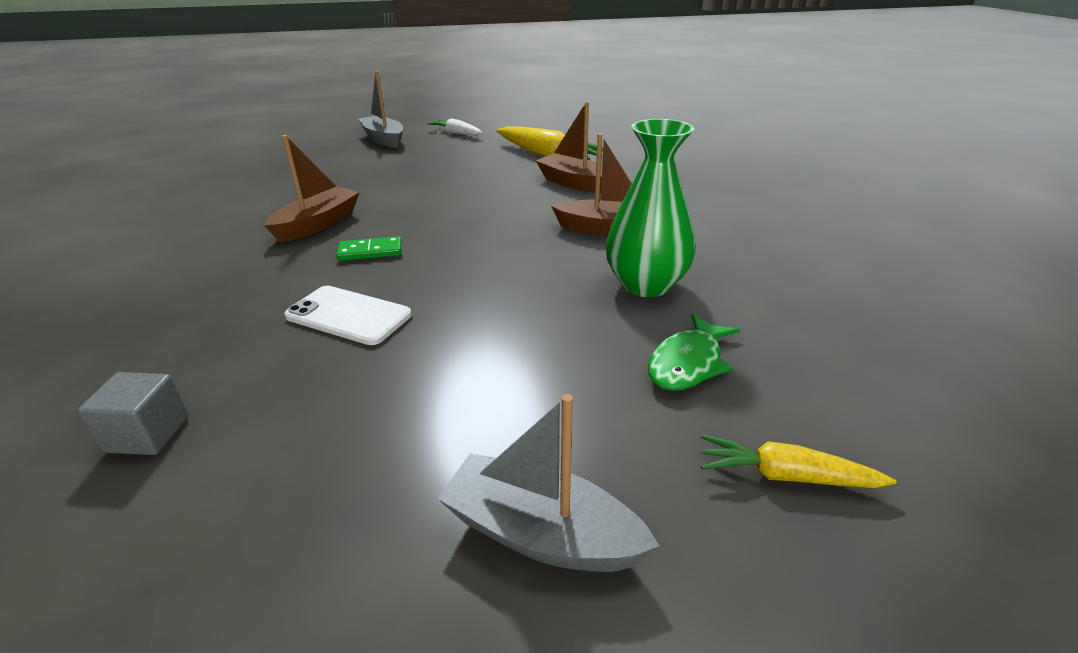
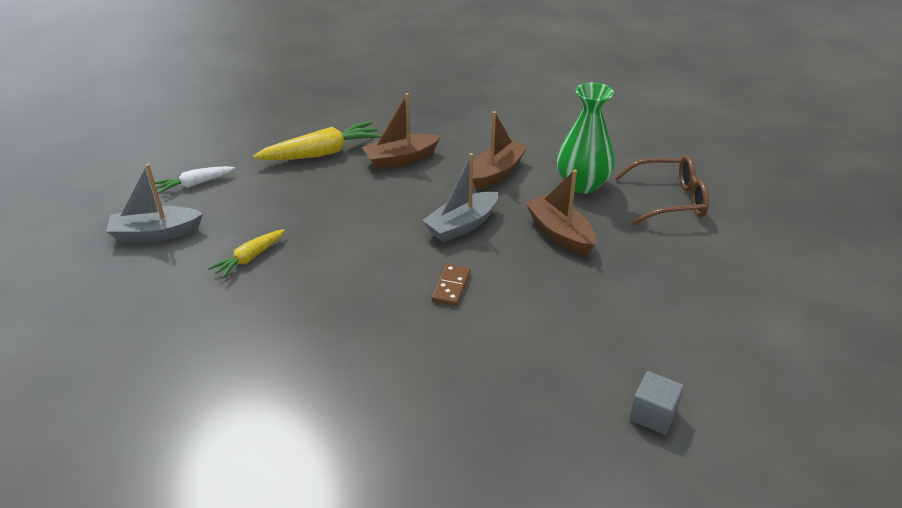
camera: 65 degrees left, 5 degrees up
brown boat [264,135,360,243] -> brown boat moved to [526,170,596,255]
white phone [284,286,412,345] -> none
green domino [336,236,402,261] -> brown domino [431,264,471,306]
grey boat [438,394,660,572] -> grey boat moved to [422,153,498,242]
green fish [648,314,740,391] -> brown glasses [614,155,709,225]
yellow carrot [701,435,896,488] -> yellow carrot moved to [208,229,285,278]

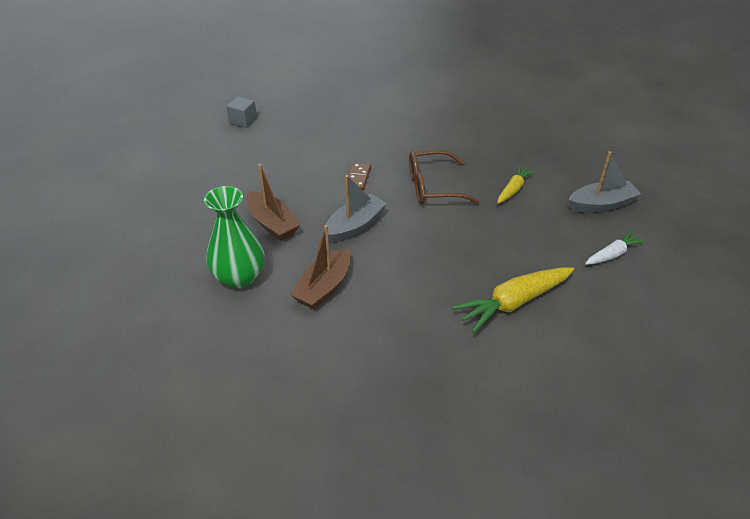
camera: 175 degrees right, 5 degrees up
brown boat [362,93,440,170] -> none
brown glasses [614,155,709,225] -> brown glasses moved to [409,150,480,204]

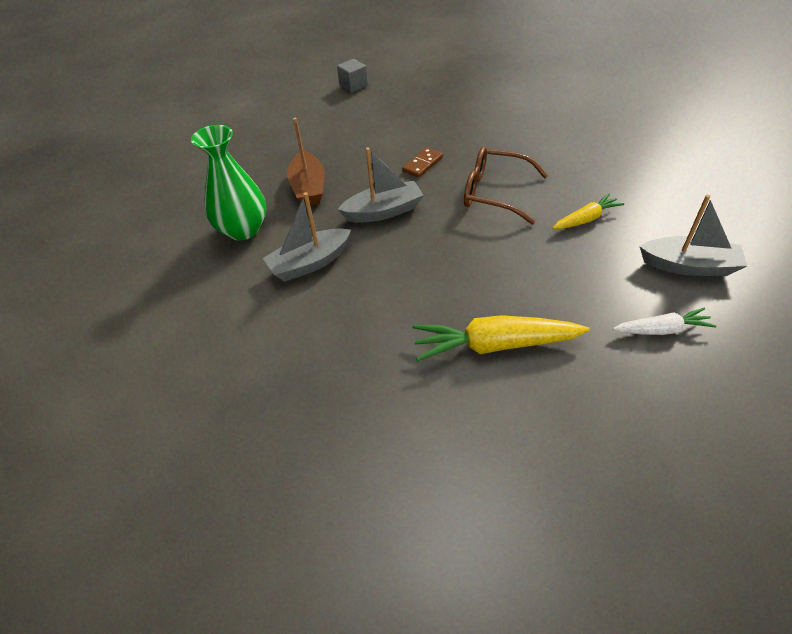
camera: 30 degrees right, 5 degrees up
brown boat [290,225,351,309] -> grey boat [263,192,351,282]

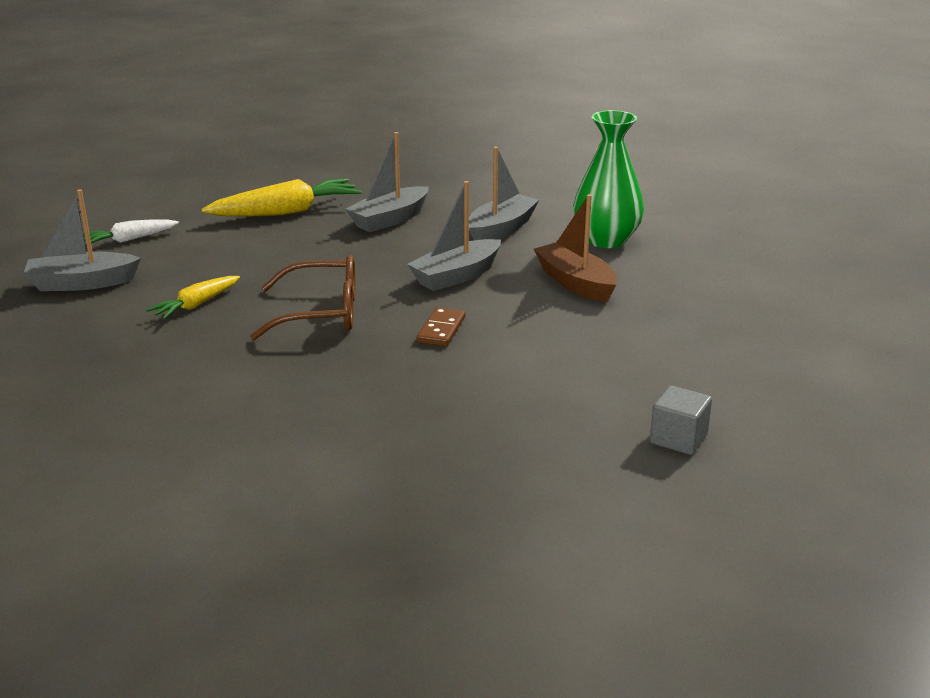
camera: 155 degrees right, 20 degrees down
none -> grey boat [346,132,429,232]

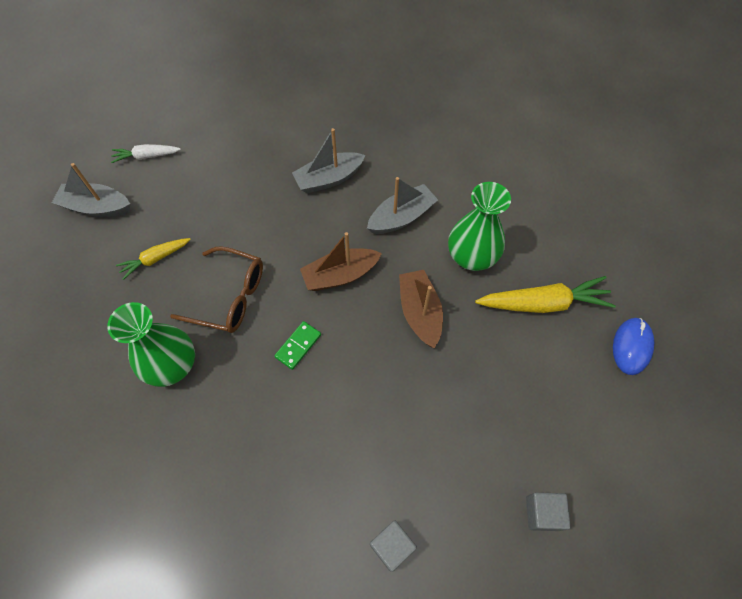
camera: 20 degrees right, 35 degrees up
yellow carrot [201,178,361,217] -> yellow carrot moved to [475,276,616,313]
grey boat [407,181,501,291] -> brown boat [300,232,382,291]
brown domino [417,307,465,346] -> green domino [274,321,321,370]
none -> green vase [107,302,195,387]
none -> grey cube [526,492,571,531]
none -> blue mouse [613,318,654,375]

